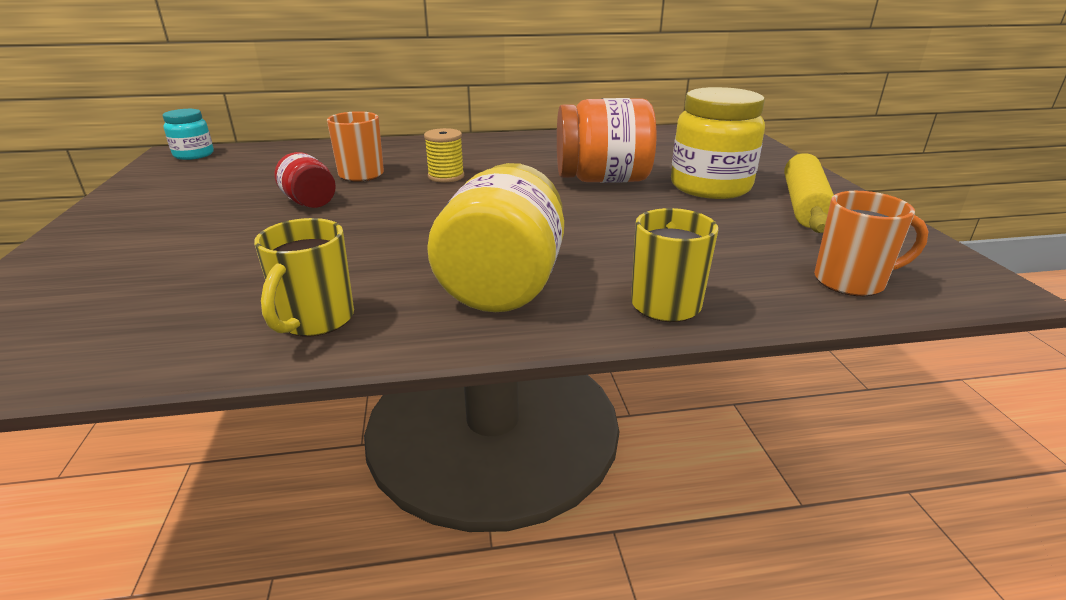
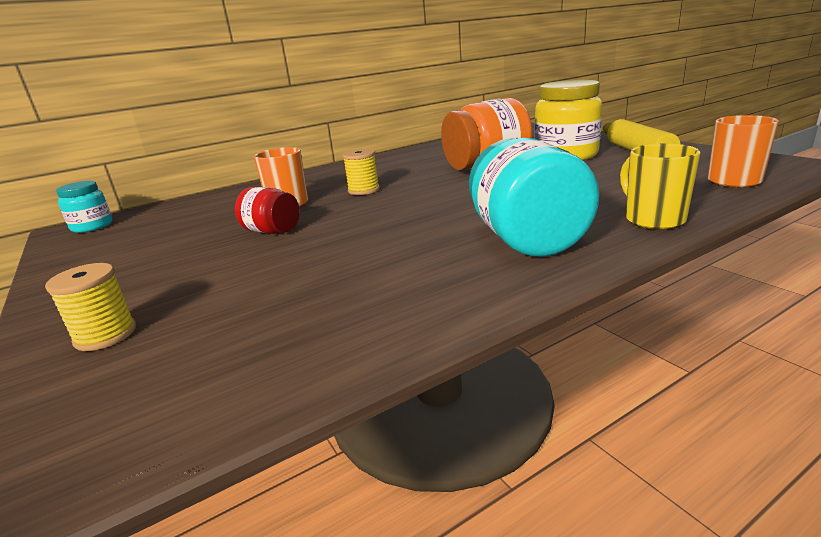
camera: 20 degrees left, 5 degrees down
yellow mug [254,218,354,337] -> none
yellow jar [427,163,564,312] -> turquoise jar [469,138,599,257]
none -> yellow spool [45,263,136,351]

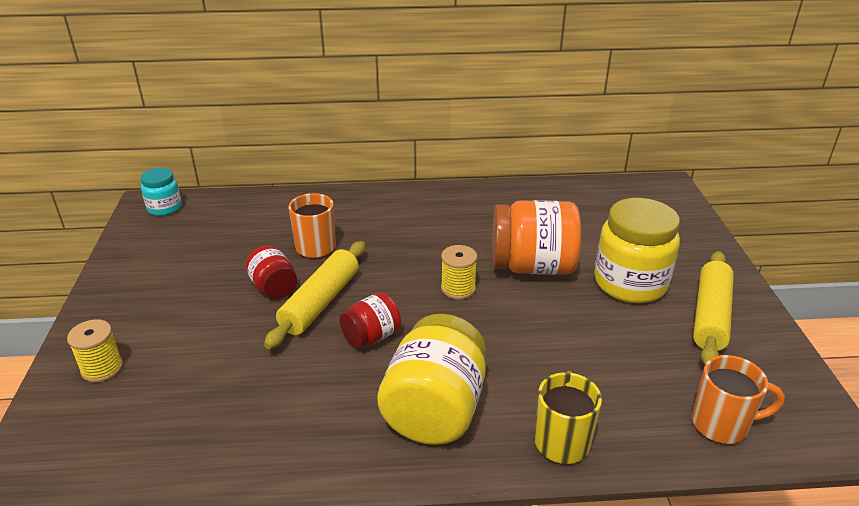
camera: 25 degrees right, 10 degrees up
yellow spool [342,149,380,195] -> yellow spool moved to [441,245,477,299]
turquoise jar [469,138,599,257] -> yellow jar [377,314,486,445]
none -> yellow rolling pin [264,241,365,349]
none -> red jar [339,292,401,349]

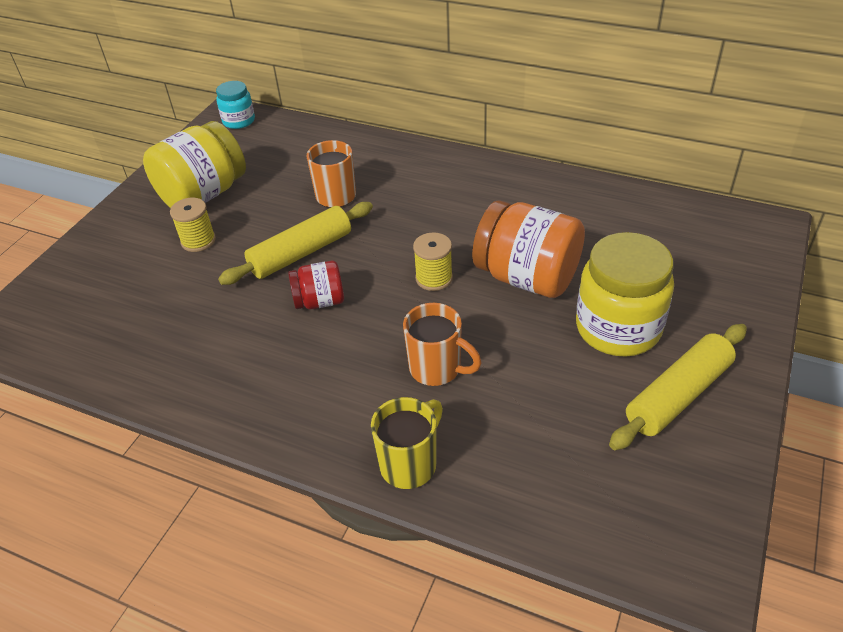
camera: 30 degrees right, 10 degrees up
yellow spool [67,319,123,382] -> yellow spool moved to [170,197,216,252]
red jar [245,245,297,299] -> none
yellow jar [377,314,486,445] -> yellow jar moved to [143,121,246,208]
orange mug [692,355,785,444] -> orange mug moved to [403,303,482,386]

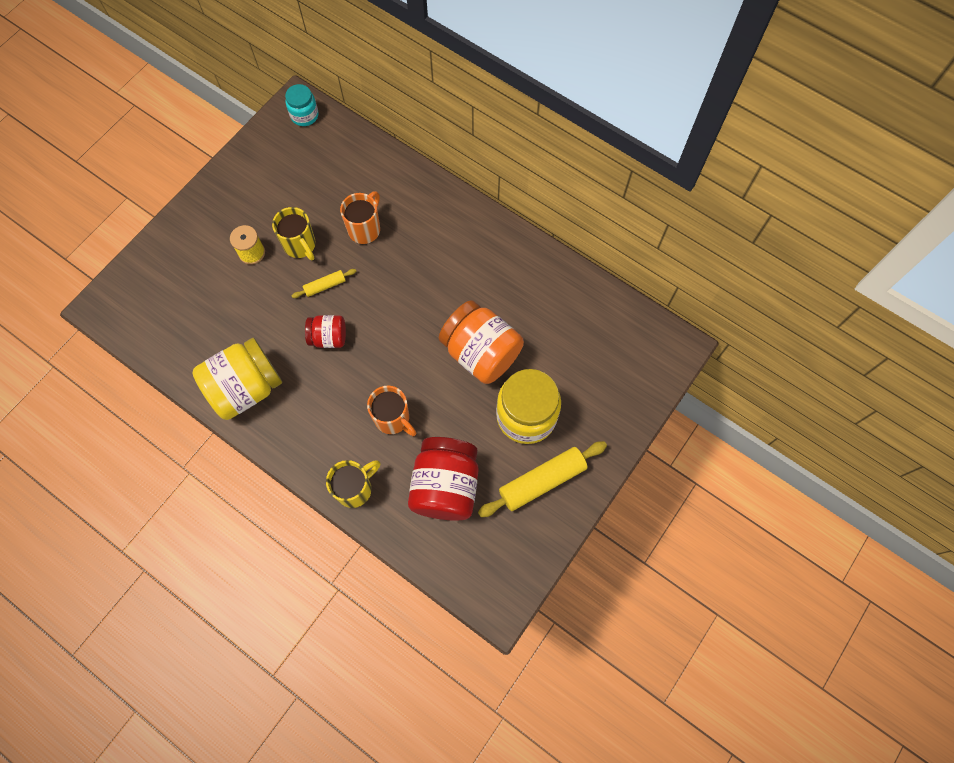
camera: 10 degrees right, 25 degrees up
yellow jar [143,121,246,208] -> yellow jar moved to [192,338,282,420]
yellow rolling pin [218,202,373,285] -> yellow rolling pin [292,269,356,298], size x0.51
yellow spool [413,232,453,291] -> none
none -> yellow mug [272,207,316,260]
none -> red jar [408,437,479,521]

